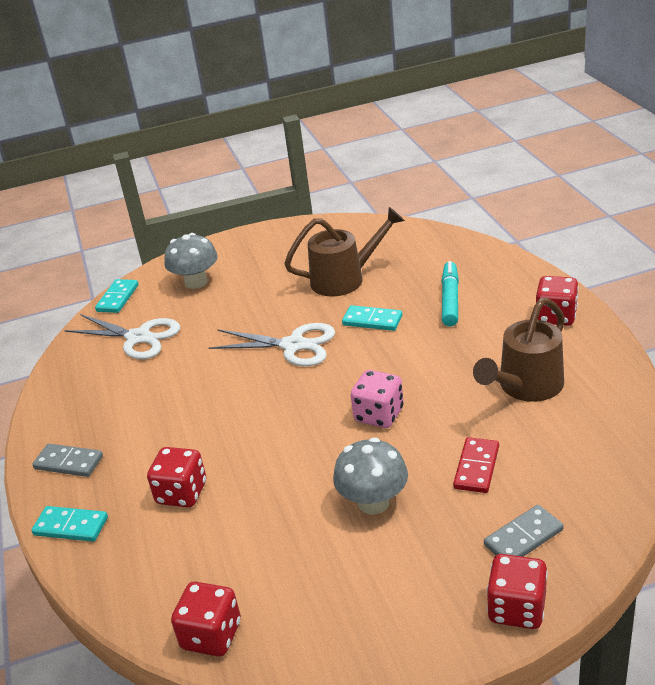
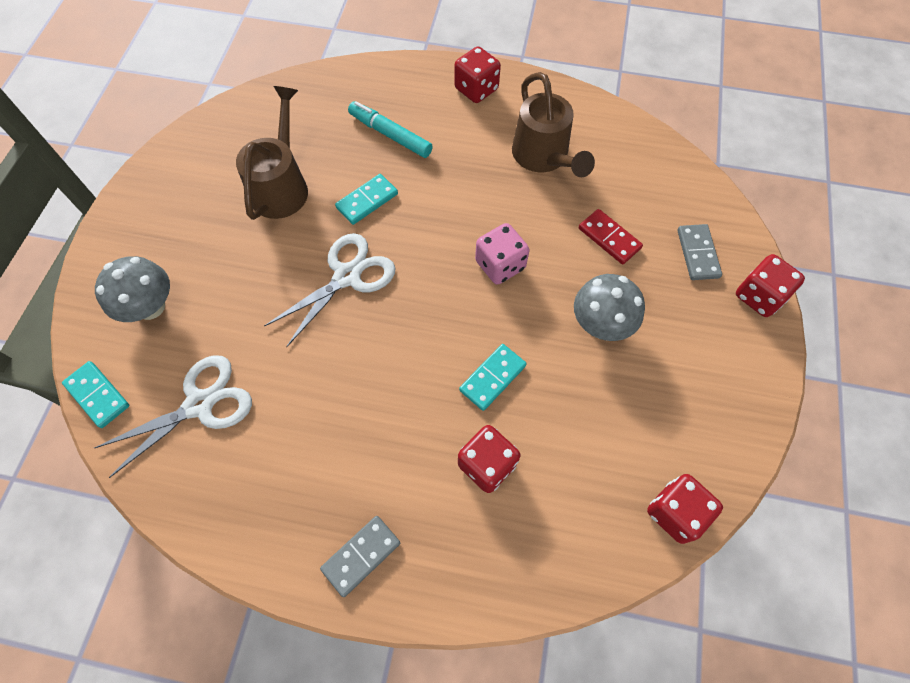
camera: 65 degrees left, 30 degrees up
turquoise domino [31,506,108,542] -> turquoise domino moved to [459,344,527,411]

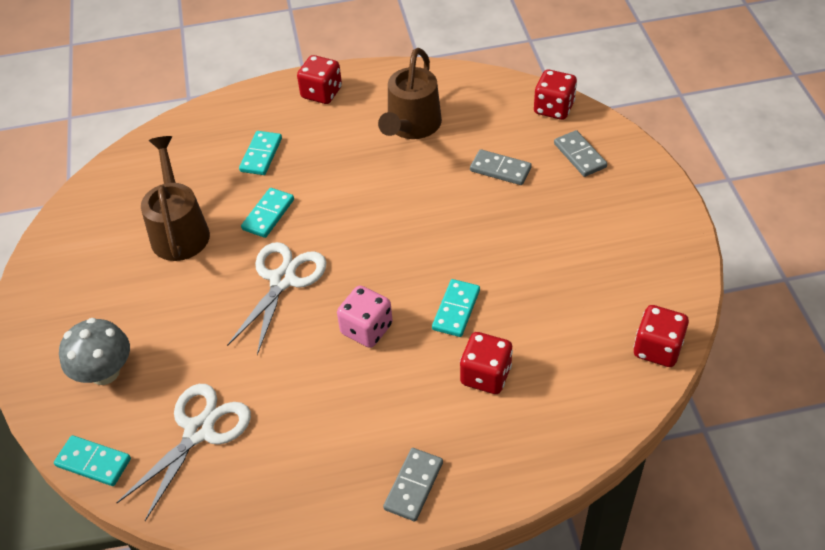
camera: 20 degrees left, 15 degrees down
turquoise marker [348,101,433,158] -> turquoise domino [239,131,282,175]
pink dice [475,223,529,285] -> pink dice moved to [337,286,393,348]
brown watering can [512,72,595,177] -> brown watering can turned 60 degrees clockwise [378,48,442,139]
grey mushroom [574,274,645,341] -> none
red domino [579,209,643,264] -> grey domino [470,149,532,185]
red dice [736,254,805,317] -> red dice moved to [534,70,577,120]

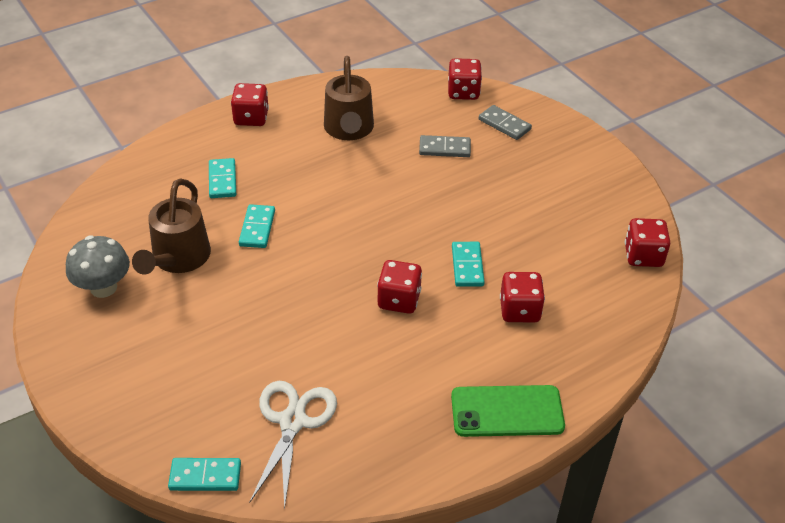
camera: 25 degrees left, 5 degrees down
grey mushroom [59,318,130,385] -> grey mushroom moved to [66,235,130,298]
brown watering can [141,136,210,261] -> brown watering can turned 135 degrees counterclockwise [132,179,211,274]
white scissors [227,242,327,355] -> none
pink dice [337,286,393,348] -> red dice [377,260,422,314]
grey domino [383,448,443,521] -> green phone [451,385,565,437]

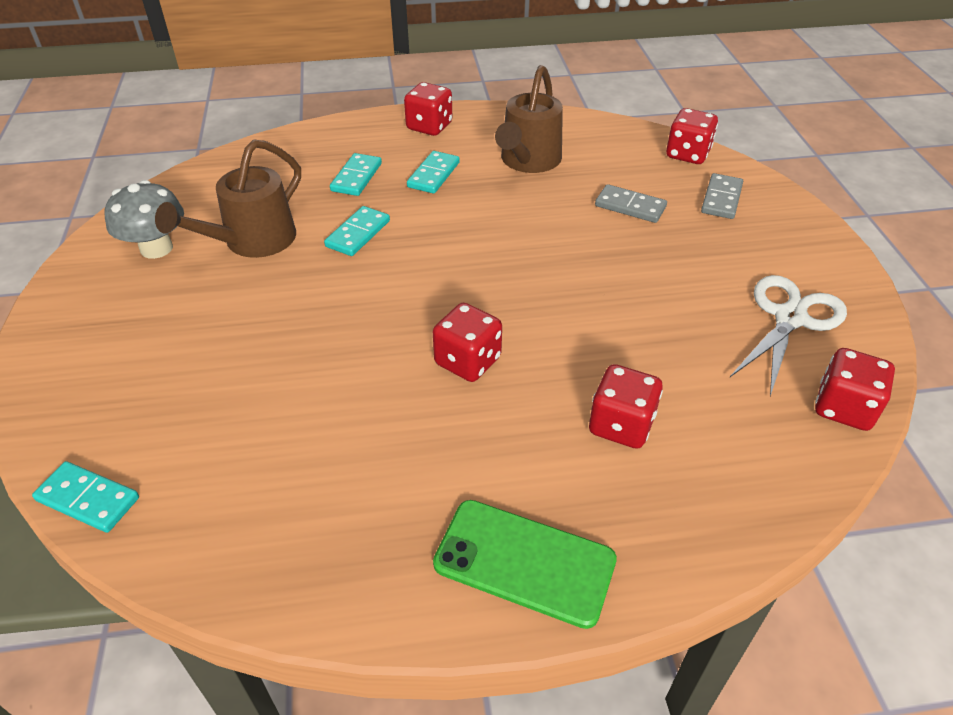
camera: 25 degrees right, 0 degrees up
white scissors [250,381,337,510] -> white scissors moved to [730,275,847,396]
turquoise domino [452,242,485,287] -> turquoise domino moved to [407,151,460,194]
grey domino [479,105,532,140] -> grey domino turned 45 degrees clockwise [701,173,743,219]

